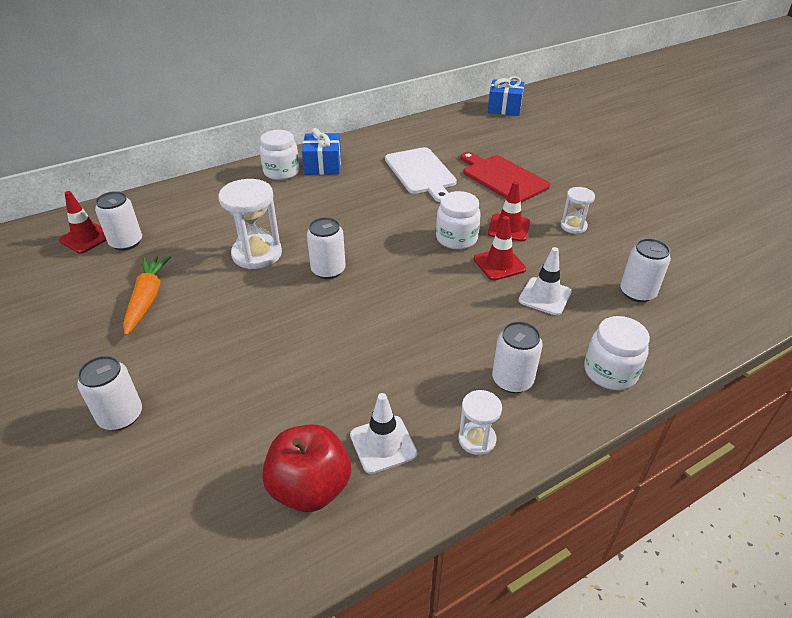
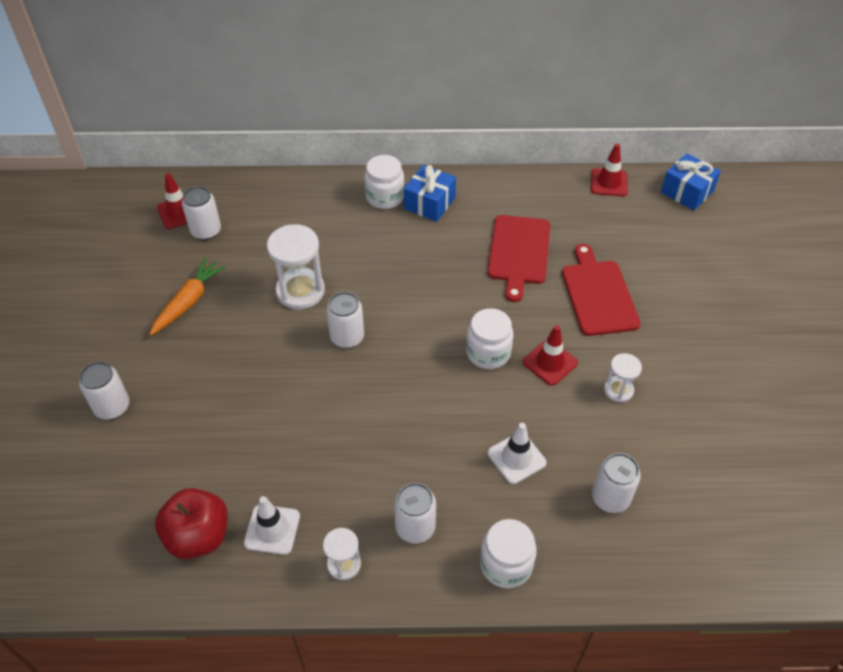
camera: 30 degrees right, 10 degrees up
white cutting board [385,147,457,202] -> red cutting board [488,215,550,302]
red traffic cone [474,216,526,281] -> red traffic cone moved to [591,143,628,196]

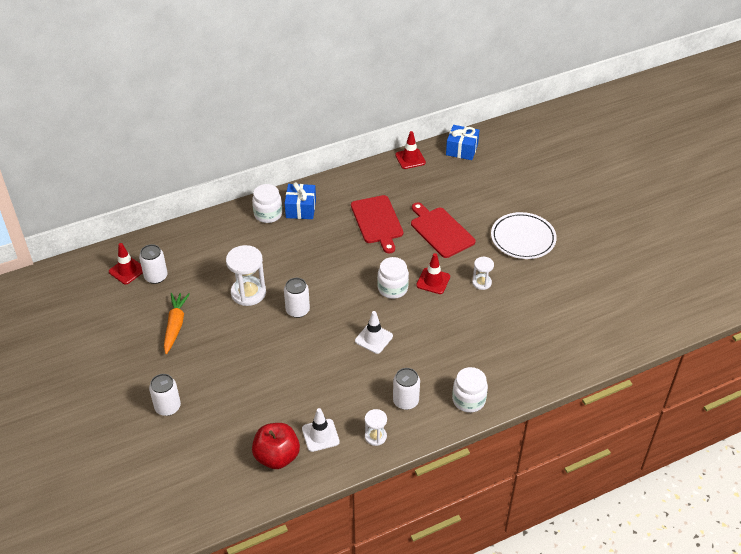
camera: 25 degrees left, 5 degrees down
white traffic cone [488,423,547,484] -> white traffic cone moved to [355,311,393,354]
white can [592,453,641,513] -> none
none -> white plate [491,212,557,259]

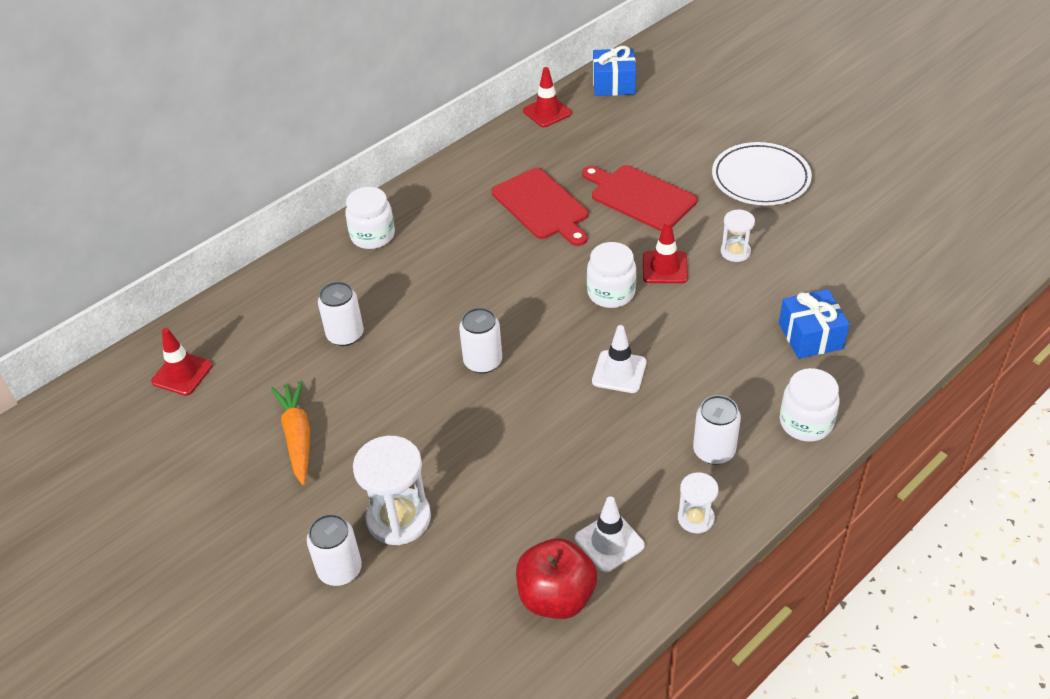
camera: 15 degrees left, 0 degrees up
white can [139,244,167,284] -> white can moved to [318,282,364,346]
white hourglass [226,245,266,306] -> white hourglass moved to [353,436,431,545]
blue gift [285,182,316,219] -> blue gift moved to [779,289,850,359]

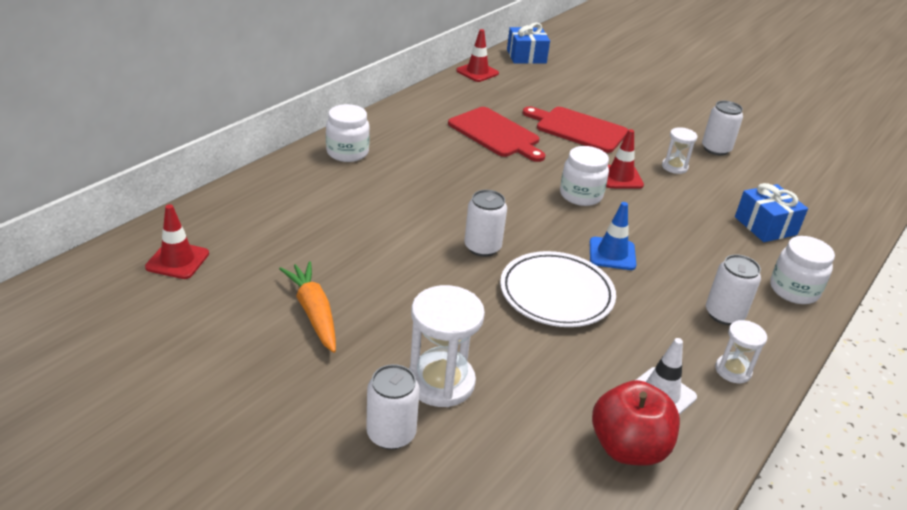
camera: 15 degrees left, 10 degrees down
white can [318,282,364,346] -> white can moved to [702,101,743,155]
white traffic cone [592,325,647,393] -> blue traffic cone [590,202,636,270]
white plate [712,142,812,205] -> white plate moved to [500,251,616,327]

